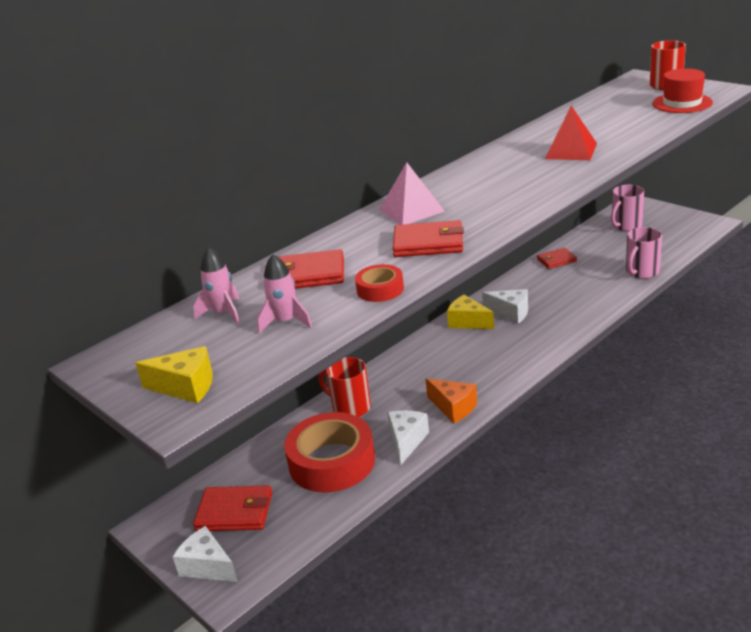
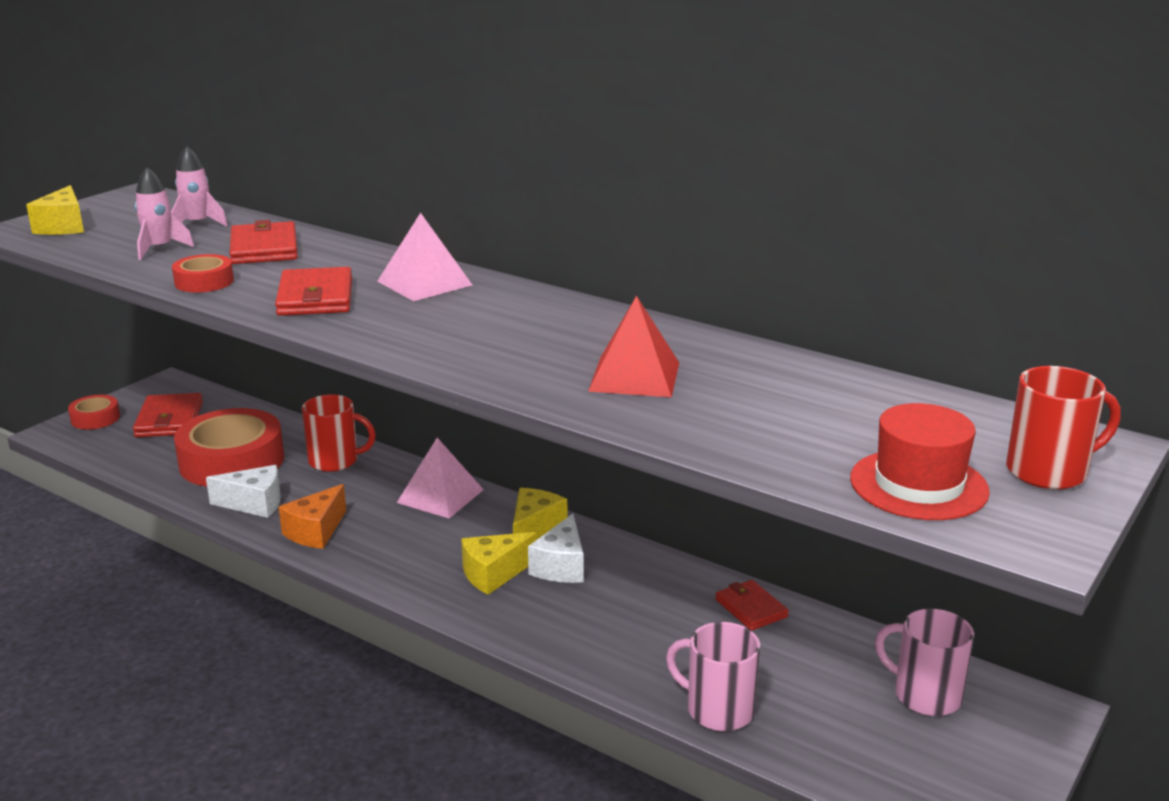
camera: 75 degrees right, 5 degrees down
white cheese [173,526,238,582] -> red tape [68,395,120,430]
red mug [319,357,371,417] -> red mug turned 75 degrees clockwise [302,395,376,472]
none -> pink pyramid [397,438,484,518]
none -> yellow cheese [461,532,537,595]

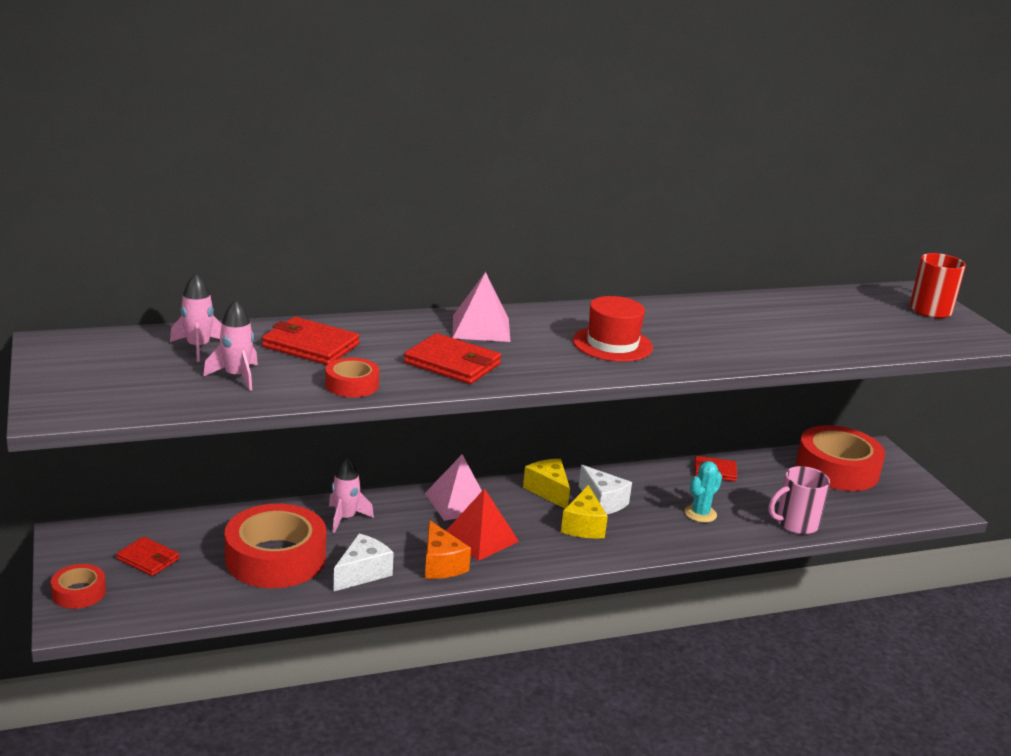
camera: 55 degrees left, 0 degrees up
yellow cheese [26,185,84,235] -> none
red wallet [133,393,203,437] -> red wallet [116,537,179,576], size x0.65
red mug [302,395,376,472] -> pink rocket [329,457,374,533]
red pyramid [588,296,679,397] -> red pyramid moved to [446,488,519,561]
red hat [850,403,990,520] -> red hat moved to [573,296,653,362]
pink mug [875,609,974,716] -> red tape [796,425,885,491]
none -> turquoise cactus [685,461,722,523]

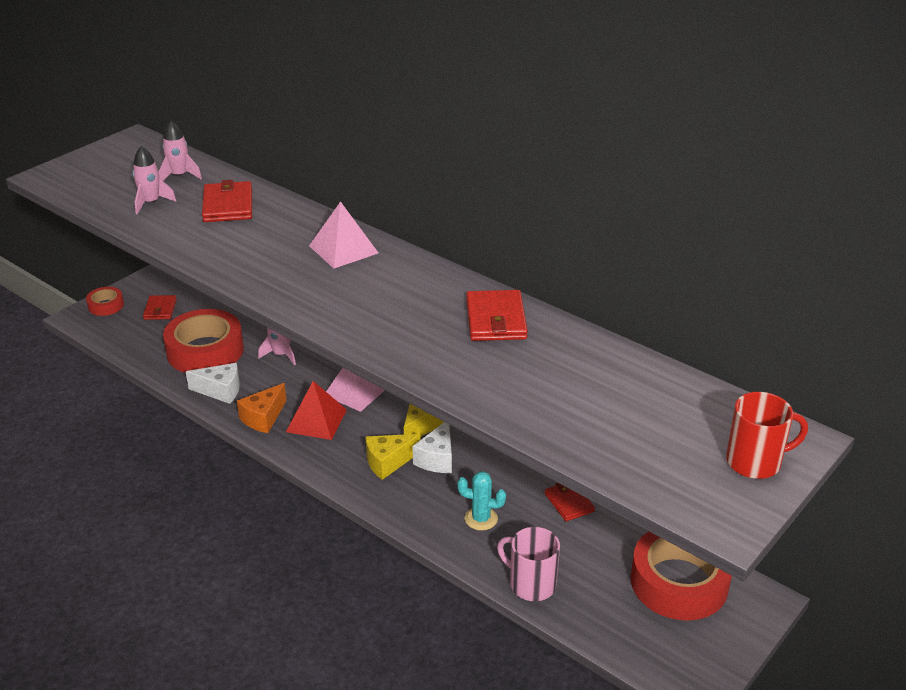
camera: 60 degrees right, 10 degrees up
red tape [325,358,379,397] -> none
red wallet [404,333,501,384] -> red wallet moved to [466,290,528,341]
red hat [573,296,653,362] -> none

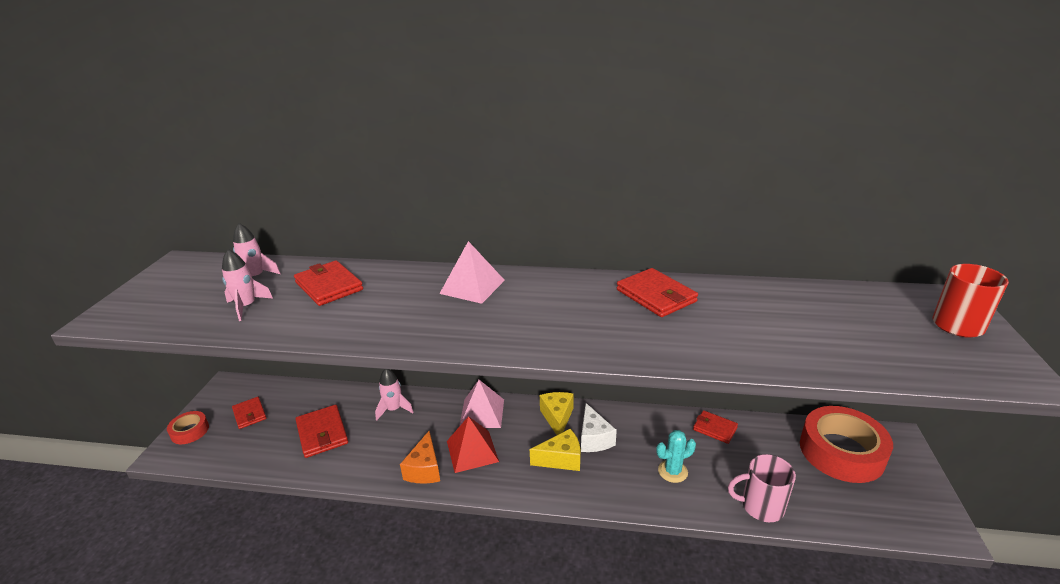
camera: 30 degrees left, 5 degrees down
red tape [163,309,244,373] -> red wallet [296,405,348,458]
white cheese [186,363,240,404] -> none
yellow cheese [366,434,421,480] -> yellow cheese turned 135 degrees counterclockwise [530,429,581,471]

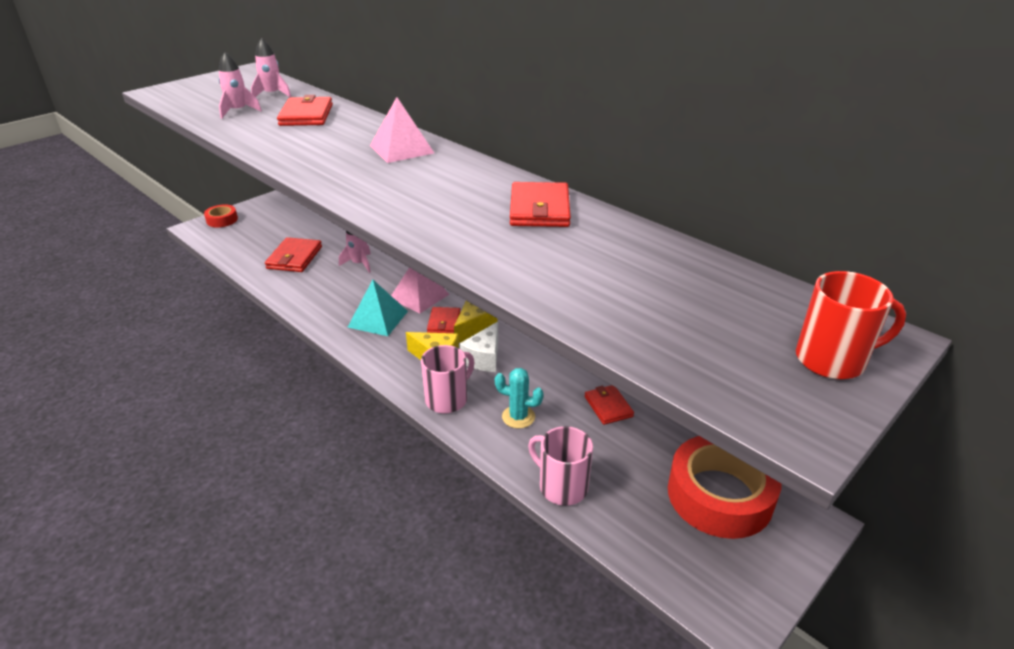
camera: 35 degrees right, 5 degrees up
red wallet [232,397,267,429] -> red wallet moved to [427,307,460,333]
orange cheese [400,431,440,484] -> none
red pyramid [447,416,499,473] -> turquoise pyramid [348,280,408,336]
none -> pink mug [421,345,475,413]

